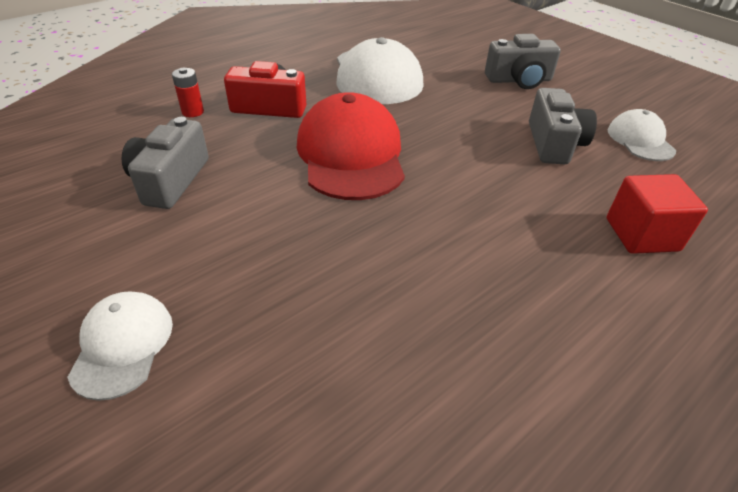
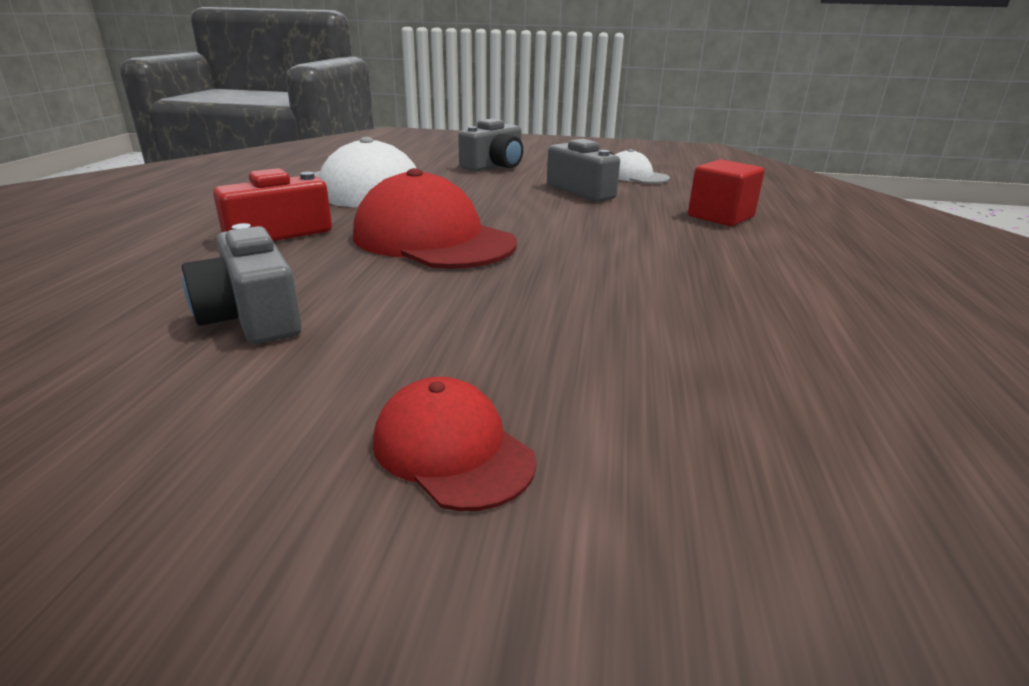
camera: 40 degrees left, 15 degrees down
white cap [67,291,173,401] -> red cap [373,377,536,511]
red battery [172,68,204,117] -> none

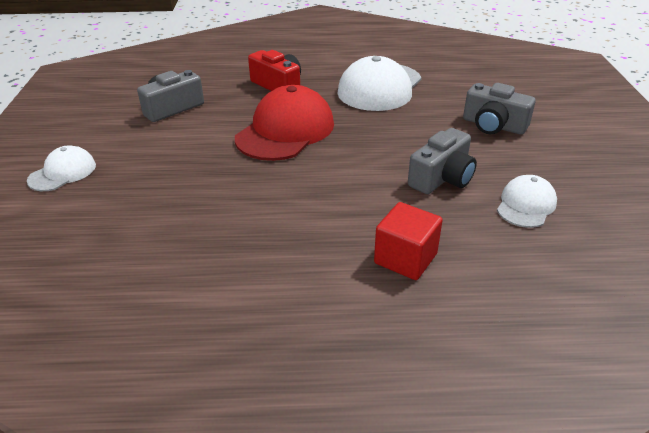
camera: 80 degrees right, 10 degrees up
red cap [373,377,536,511] -> white cap [27,145,96,191]

